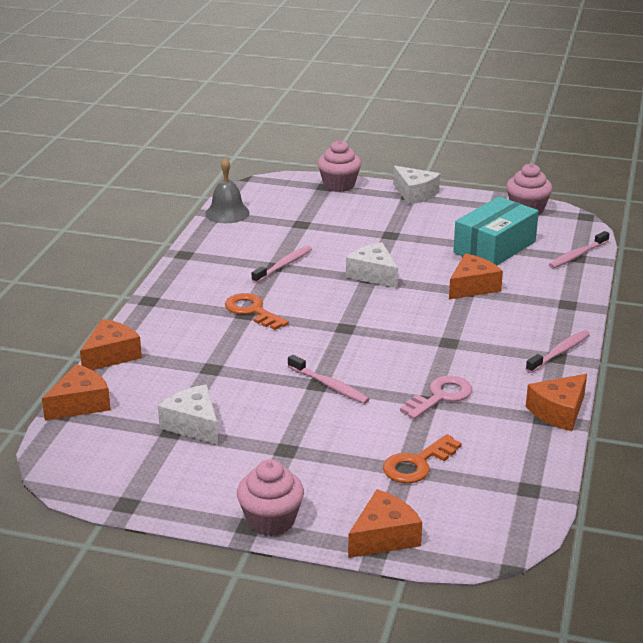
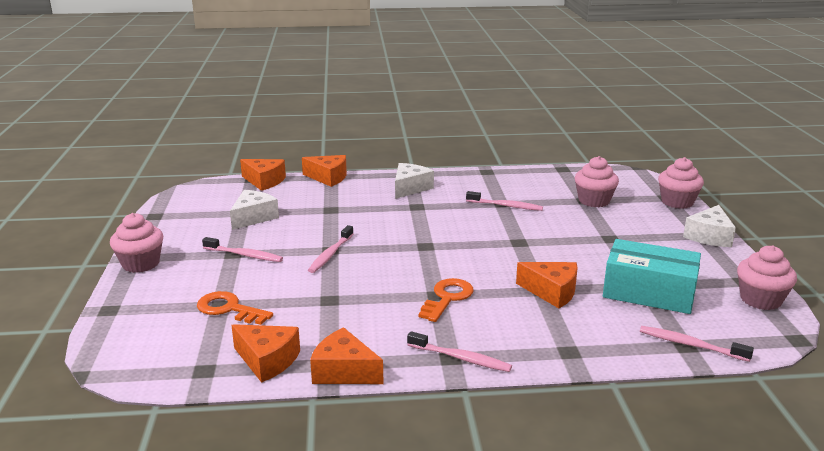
camera: 70 degrees right, 5 degrees down
grey bell [205,158,250,223] -> none
orange key [225,293,289,330] -> orange key moved to [419,278,474,322]
white cheese [346,242,398,288] -> white cheese moved to [395,163,434,199]
orange cheese [348,489,422,558] -> orange cheese moved to [231,324,300,383]
pink key [400,376,472,419] -> none
none -> pink toothbrush [202,237,283,262]
none -> pink cupcake [575,156,619,207]

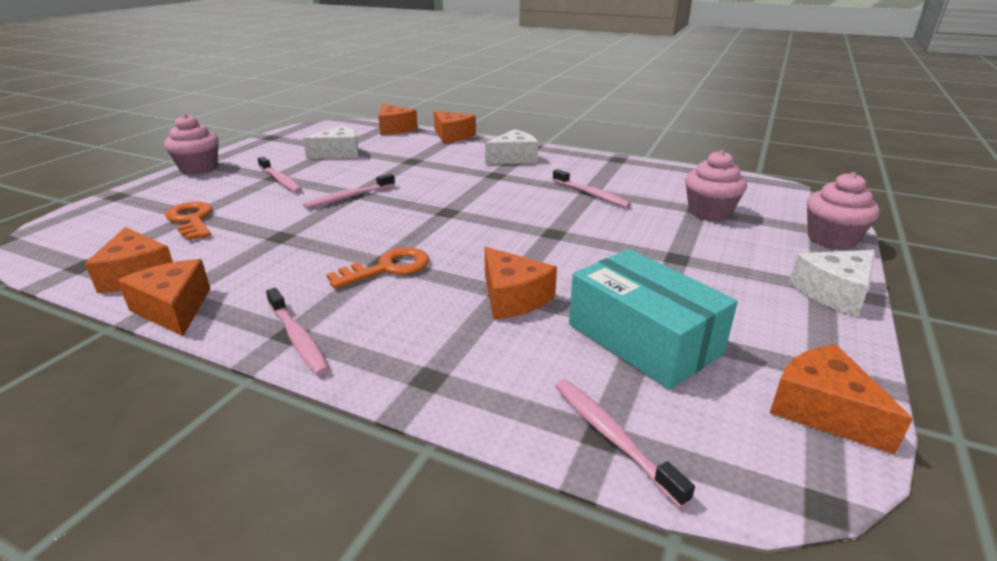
camera: 30 degrees right, 5 degrees up
pink cupcake [737,245,797,310] -> orange cheese [770,344,913,455]

